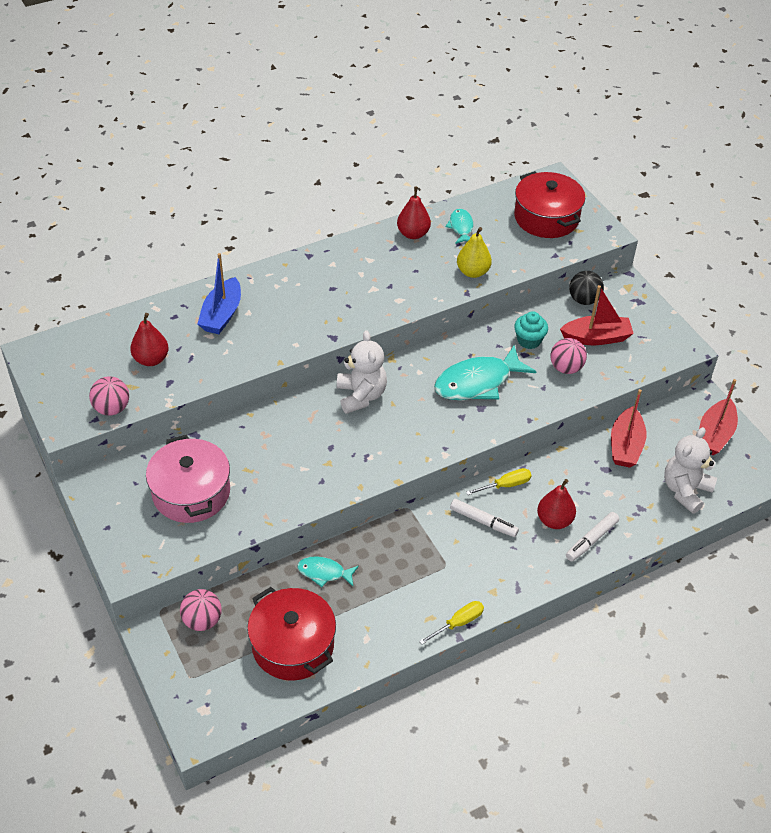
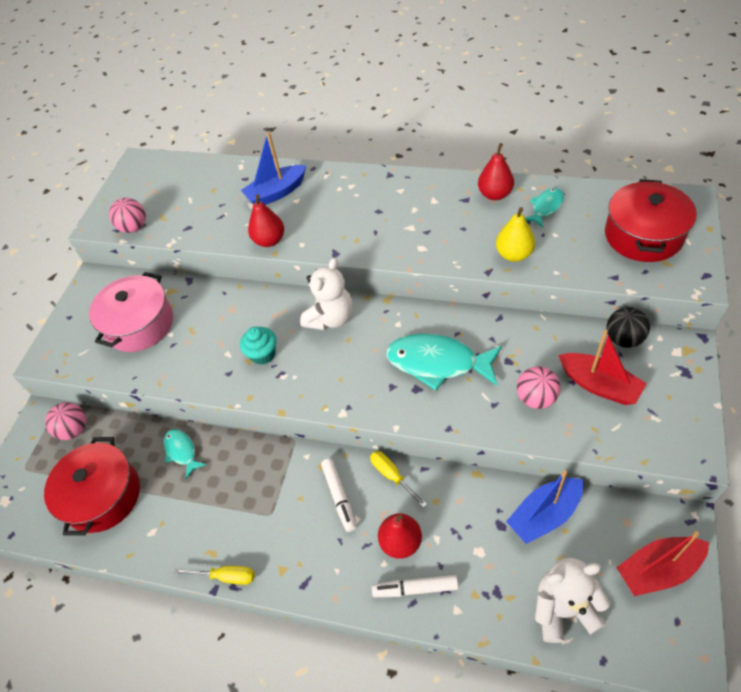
camera: 50 degrees right, 5 degrees up
red pear [130,313,169,366] -> red pear moved to [248,194,284,247]
yellow screwdriver [466,468,531,495] -> yellow screwdriver turned 150 degrees counterclockwise [370,451,427,508]
turquoise cupcake [514,311,548,349] -> turquoise cupcake moved to [240,327,276,365]
red boat [611,389,647,468] -> blue boat [506,470,583,544]

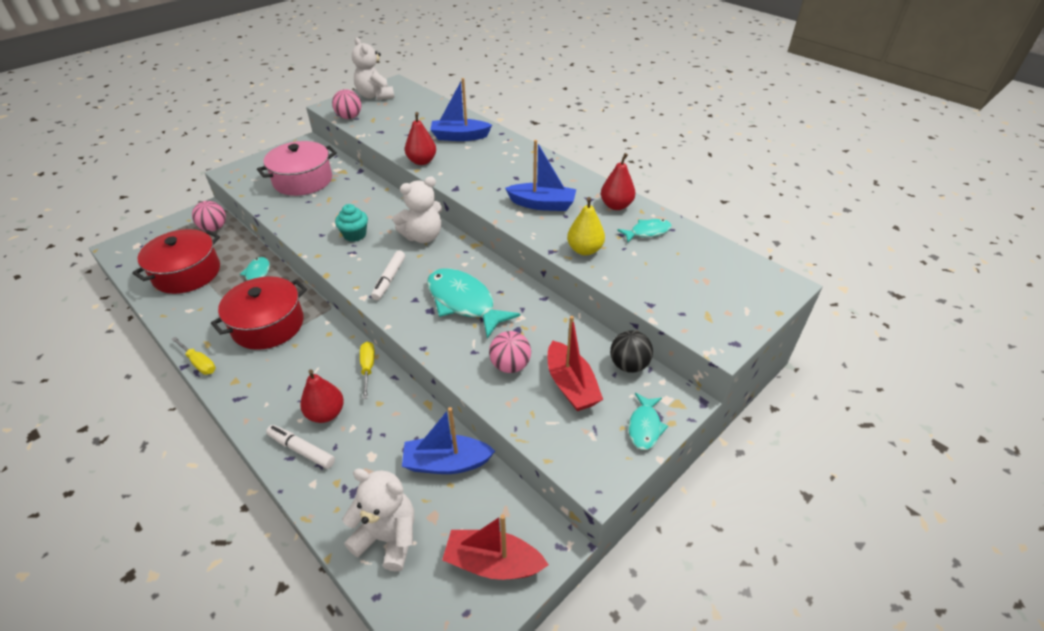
camera: 25 degrees right, 10 degrees down
white marker [321,459,356,532] -> white marker moved to [371,251,405,300]
red pot [605,179,697,262] -> red pot moved to [211,276,307,350]
none -> white teddy bear [352,38,394,100]
none -> blue boat [505,140,576,211]
none -> turquoise fish [629,393,668,450]

